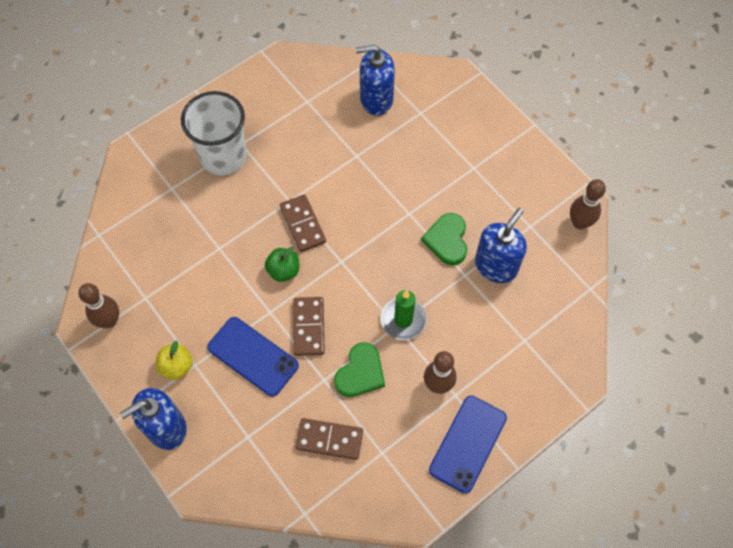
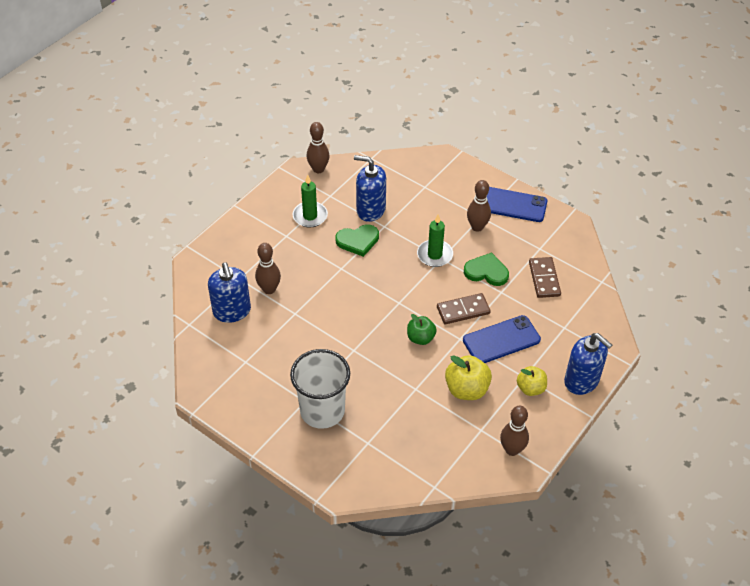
camera: 105 degrees left, 15 degrees down
blue phone [207,317,299,397] -> blue phone turned 45 degrees clockwise [463,315,541,363]
brown domino [280,194,326,252] -> none
none -> brown bowling pin [255,243,281,294]
none -> green candle [292,175,328,228]
none -> yellow apple [445,355,492,400]

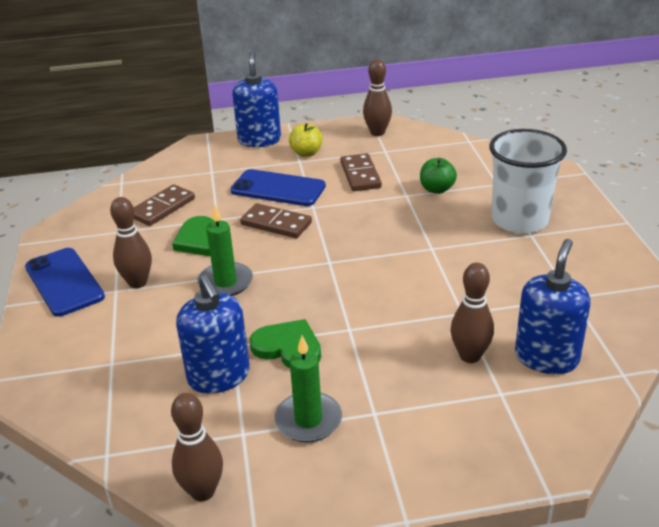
camera: 135 degrees left, 15 degrees down
green apple [407,314,437,345] -> green apple moved to [420,158,457,194]
yellow apple [445,355,492,400] -> brown domino [340,153,382,191]

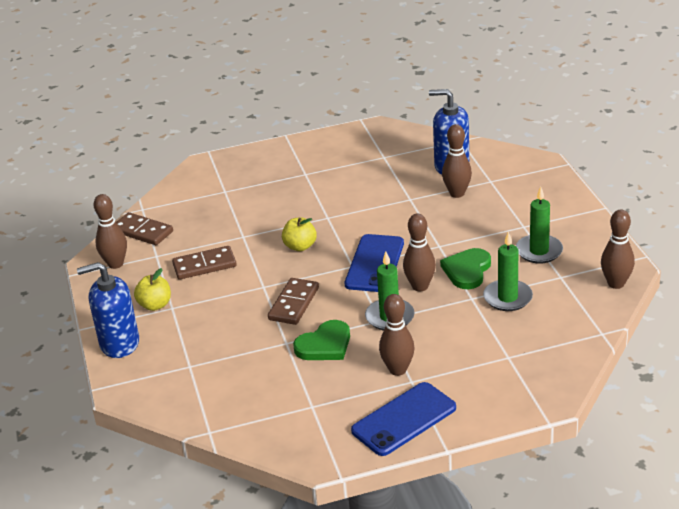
camera: 95 degrees left, 0 degrees up
brown domino [133,184,195,226] -> brown domino moved to [116,212,173,245]
blue soap dispenser [176,275,250,394] -> green candle [483,231,533,311]
blue phone [230,169,326,206] -> blue phone moved to [345,234,404,292]
green apple [420,158,457,194] -> none
white cup [489,129,567,234] -> none
none -> yellow apple [282,217,317,251]
none -> brown bowling pin [403,213,436,291]

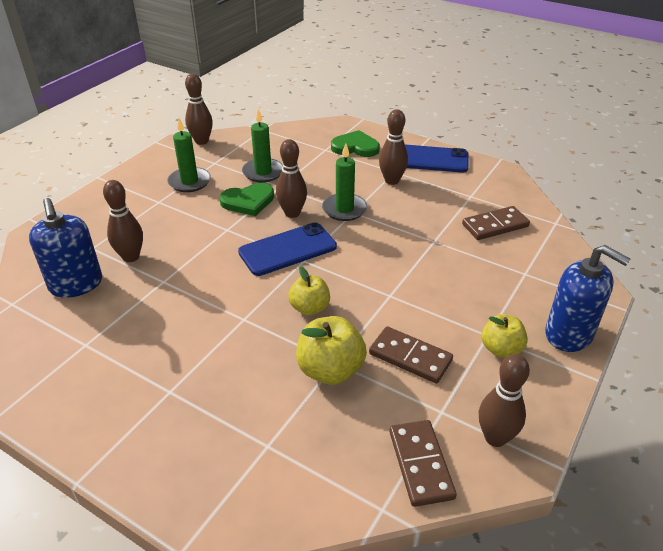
camera: 135 degrees left, 5 degrees up
brown domino [268,278,319,325] -> brown domino moved to [462,206,530,240]
green heart [293,320,350,360] -> green heart moved to [331,130,380,157]
none -> yellow apple [296,316,367,385]

